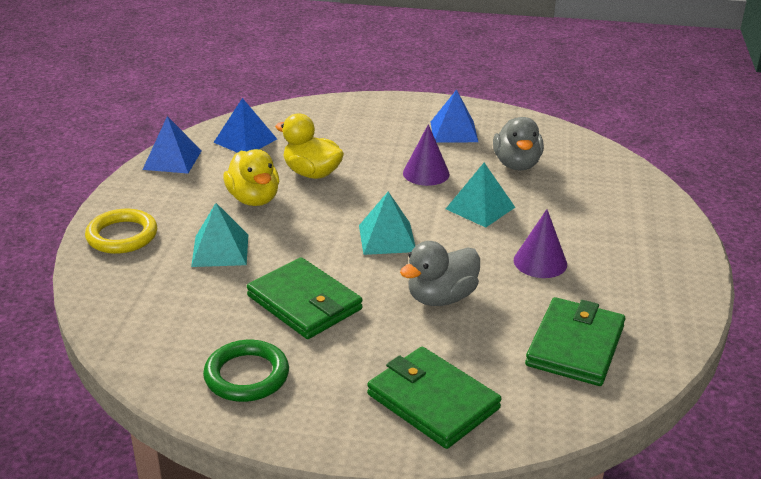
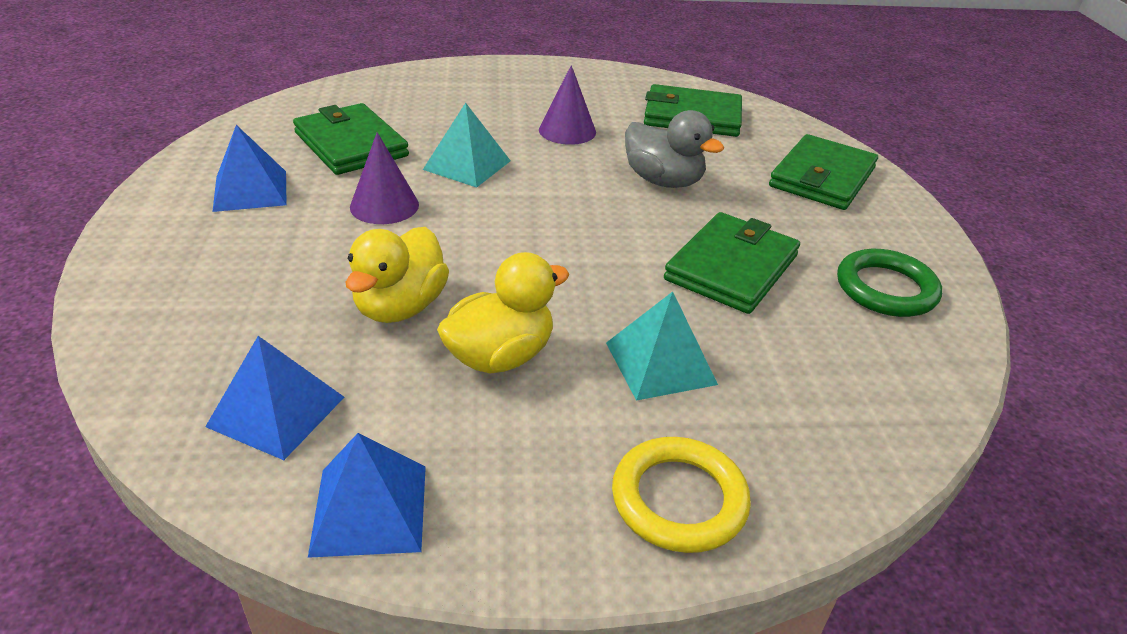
camera: 105 degrees left, 5 degrees up
turquoise pyramid [359,191,415,255] -> none
grey duck [493,117,544,170] -> green wallet [293,103,409,175]

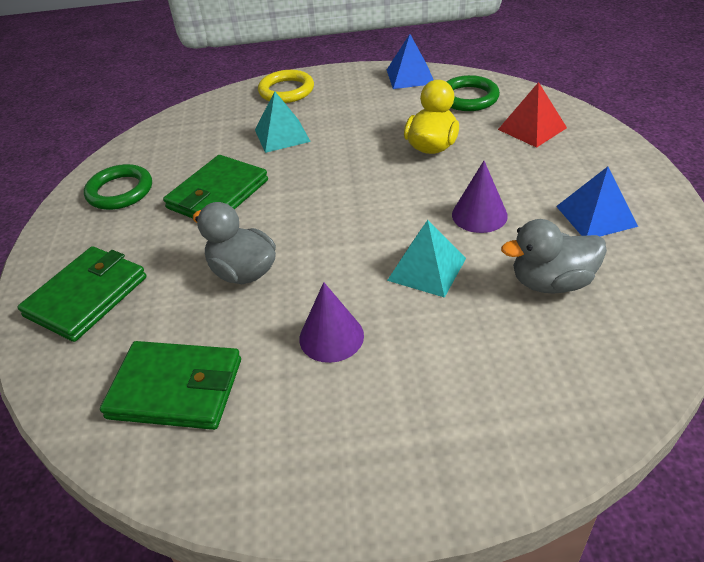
camera: 175 degrees left, 5 degrees up
blue pyramid [205,336,344,460] -> green ring [446,75,500,111]
green wallet [293,103,409,175] -> grey duck [501,219,607,294]
yellow duck [437,252,569,374] -> none
none -> red pyramid [498,82,567,148]

